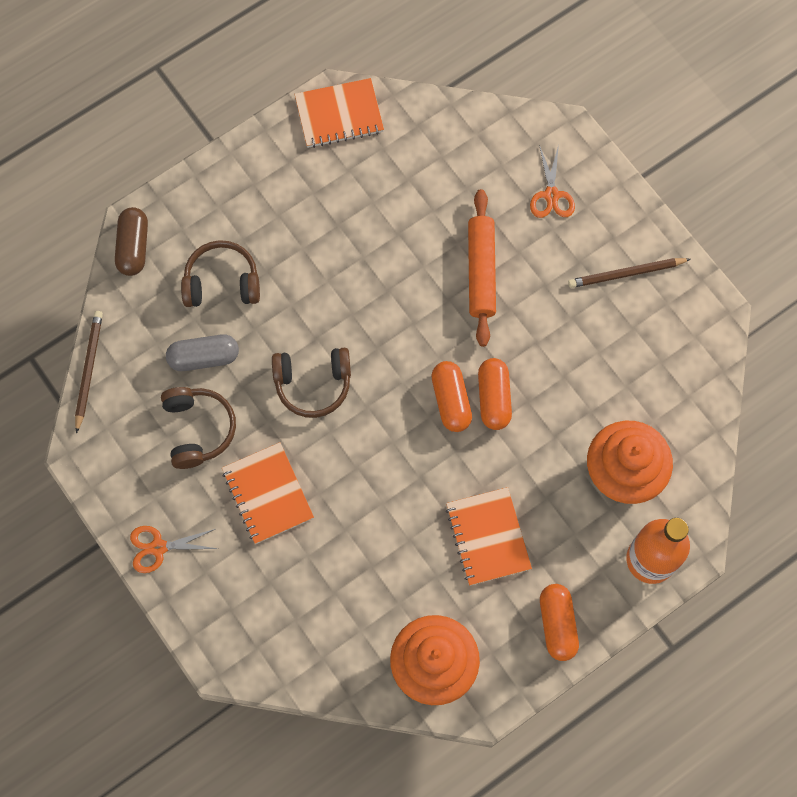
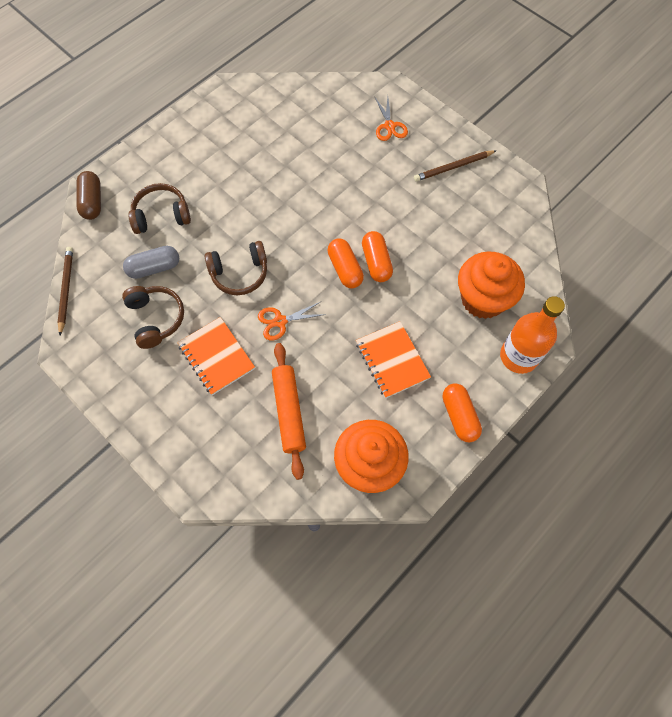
camera: 10 degrees left, 5 degrees down
orange scissors [130,526,218,573] -> orange scissors moved to [258,302,326,340]
orange notebook [294,78,384,148] -> none
orange rolling pin [468,189,496,347] -> orange rolling pin moved to [272,343,306,480]

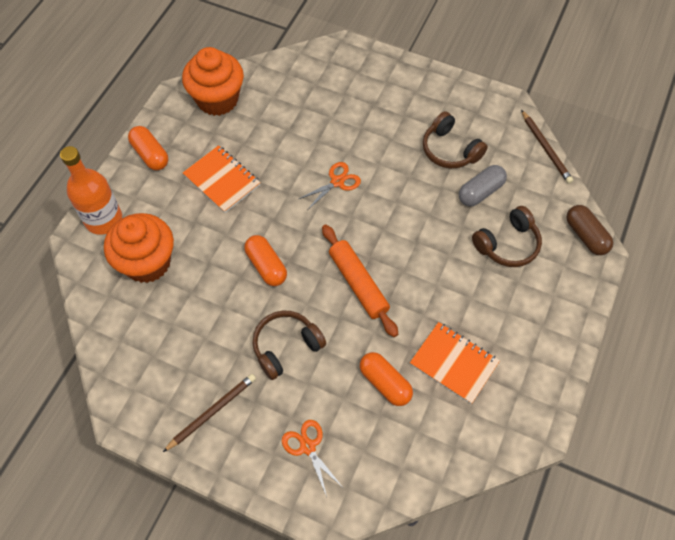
camera: 160 degrees right, 5 degrees down
orange notebook [177,317,255,395] -> orange notebook moved to [410,322,500,404]
brown headphones [205,241,267,295] -> brown headphones moved to [253,311,326,380]
orange rolling pin [272,343,306,480] -> orange rolling pin moved to [322,225,398,337]
orange capsule [327,238,364,289] -> orange capsule moved to [360,352,413,406]

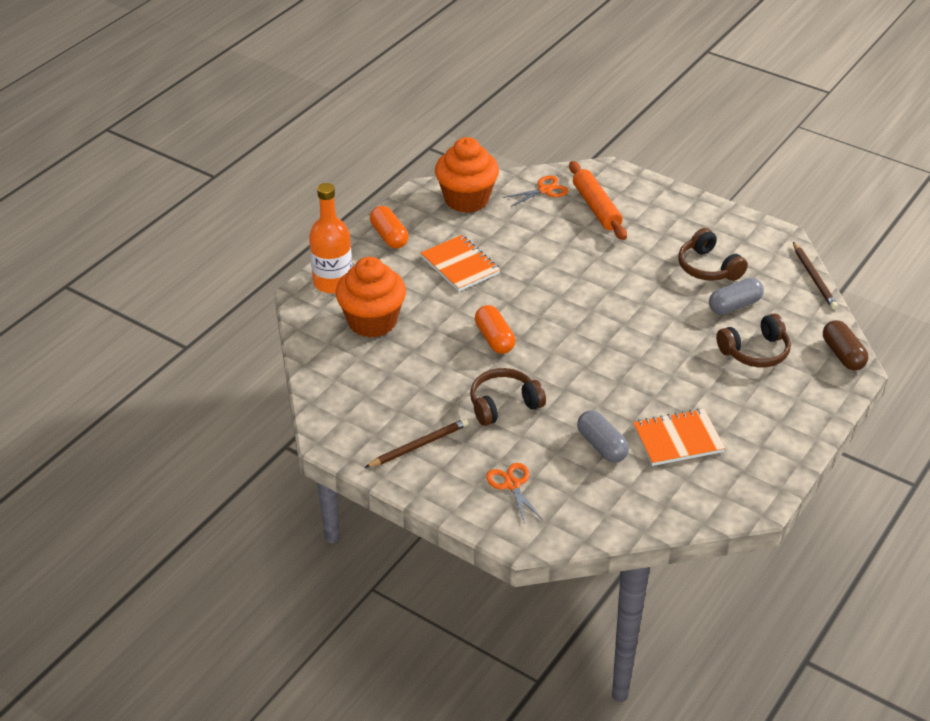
camera: 10 degrees right, 20 degrees down
orange scissors [299,162,361,209] -> orange scissors moved to [503,176,568,206]
orange rolling pin [322,225,398,337] -> orange rolling pin moved to [569,161,627,240]
orange capsule [360,352,413,406] -> grey capsule [577,410,629,463]
orange notebook [410,322,500,404] -> orange notebook turned 60 degrees counterclockwise [633,408,725,466]

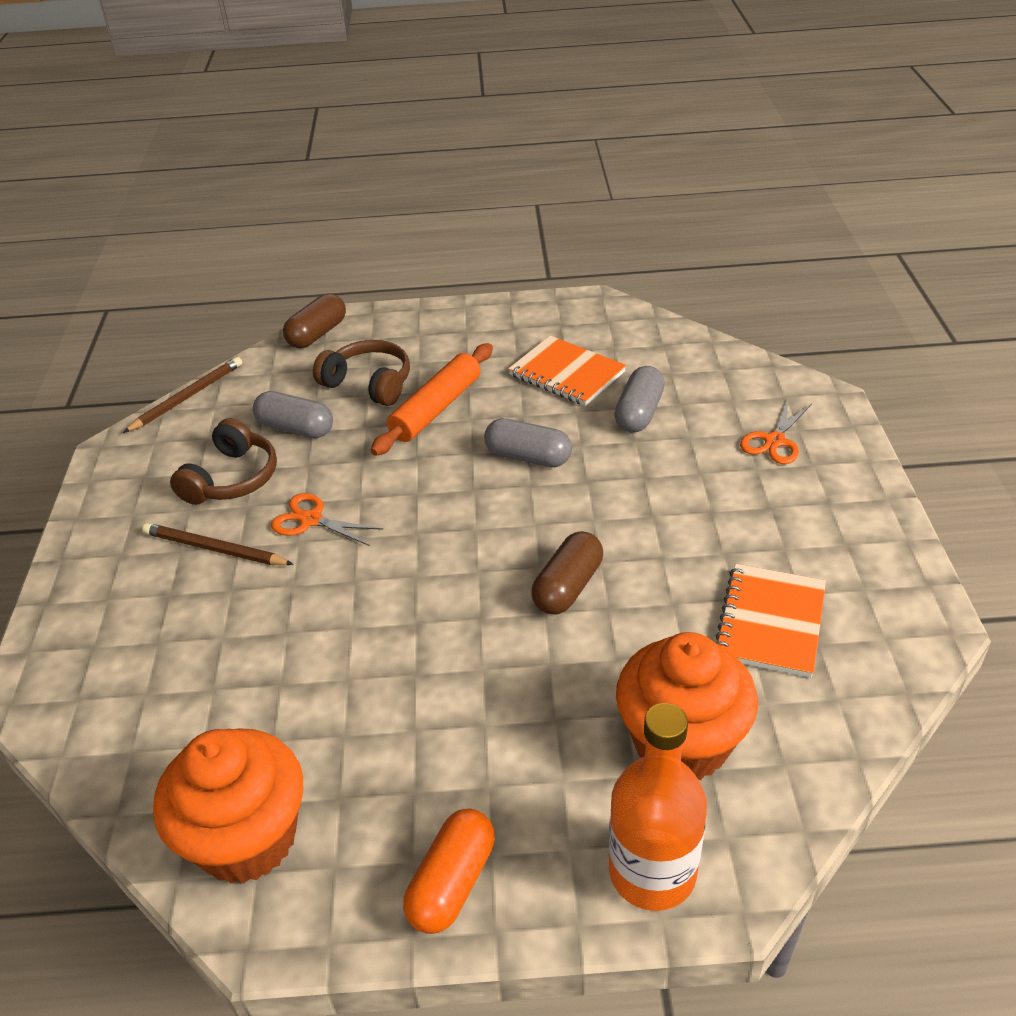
camera: 125 degrees left, 0 degrees up
brown pencil [365,418,469,468] -> brown pencil moved to [142,523,294,565]
orange notebook [421,235,501,291] -> orange notebook moved to [715,564,826,678]
brown headphones [470,368,546,426] -> none
orange capsule [475,305,515,354] -> brown capsule [531,531,603,614]
orange scissors [503,176,568,206] -> orange scissors moved to [271,493,383,546]
orange rolling pin [569,161,627,240] -> orange rolling pin moved to [371,343,493,456]
none -> grey capsule [484,418,572,467]

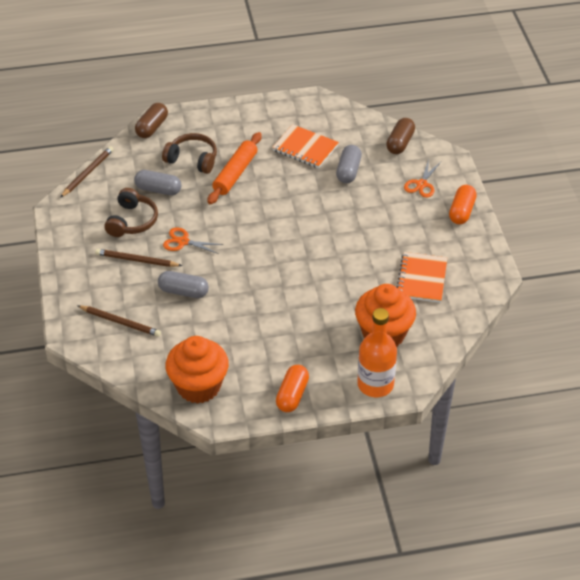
camera: 10 degrees left, 5 degrees up
grey capsule [484,418,572,467] -> grey capsule moved to [158,271,209,298]
brown capsule [531,531,603,614] -> brown capsule moved to [386,118,415,154]
none -> brown pencil [77,305,161,337]
none -> orange capsule [449,185,477,224]

